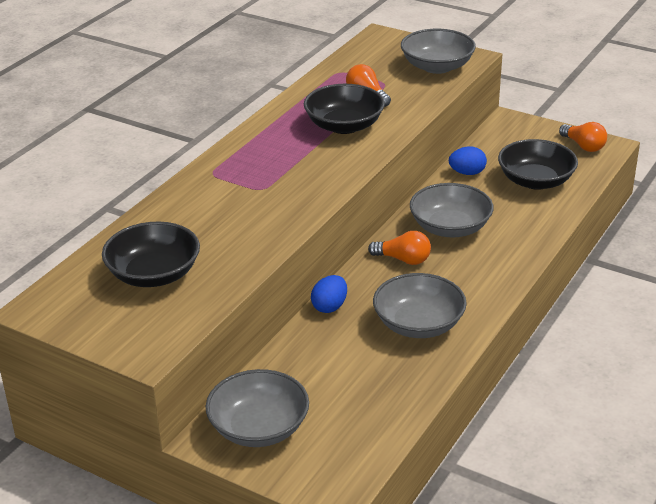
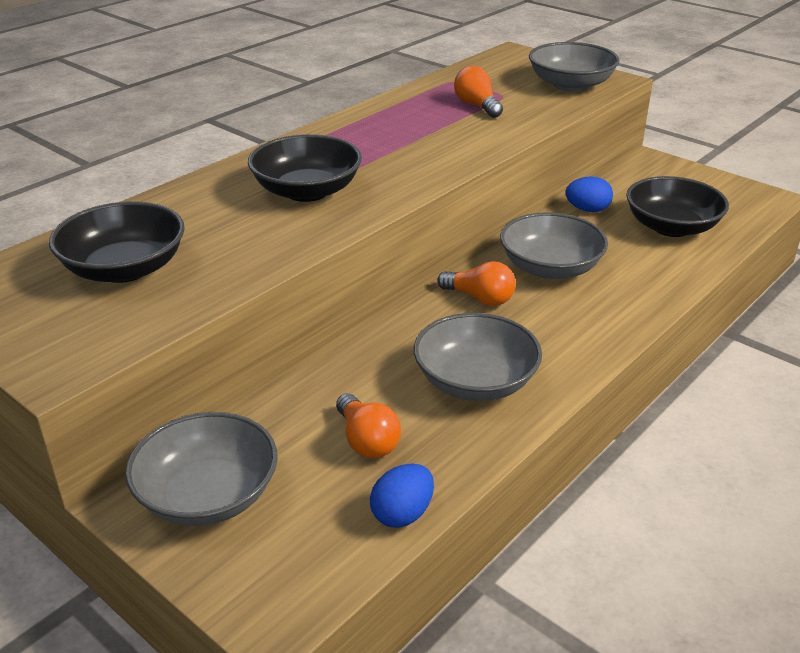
camera: 10 degrees right, 0 degrees up
black bowl [304,84,385,134] -> black bowl moved to [248,134,362,202]
blue egg [311,275,347,313] -> blue egg moved to [370,463,434,528]
orange light bulb [559,122,607,152] -> orange light bulb moved to [336,393,401,459]

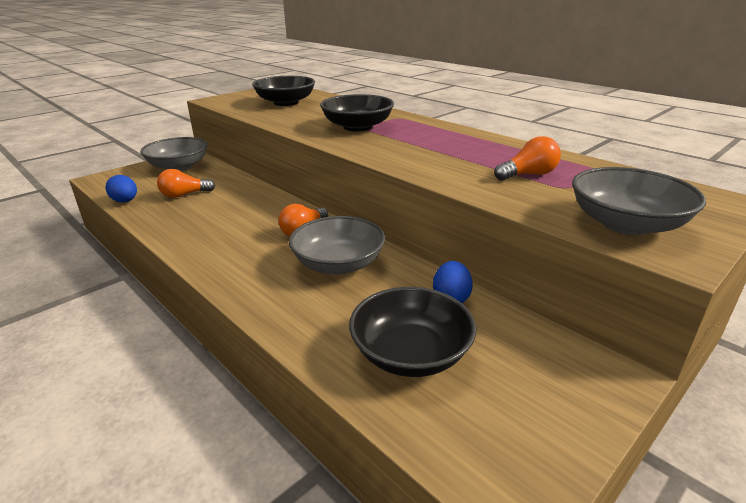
camera: 95 degrees right, 5 degrees down
grey bowl [414,313,542,401] -> none

